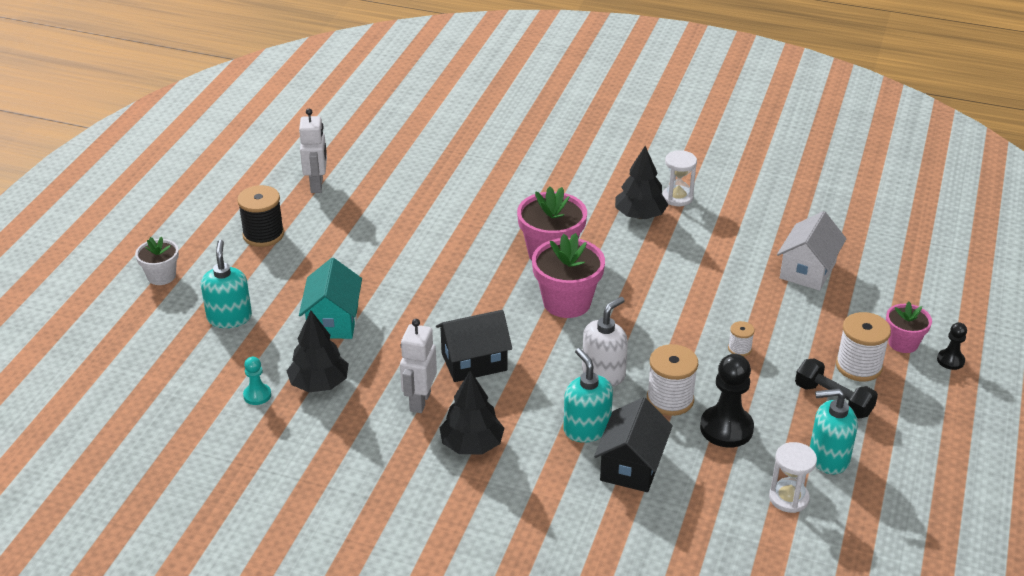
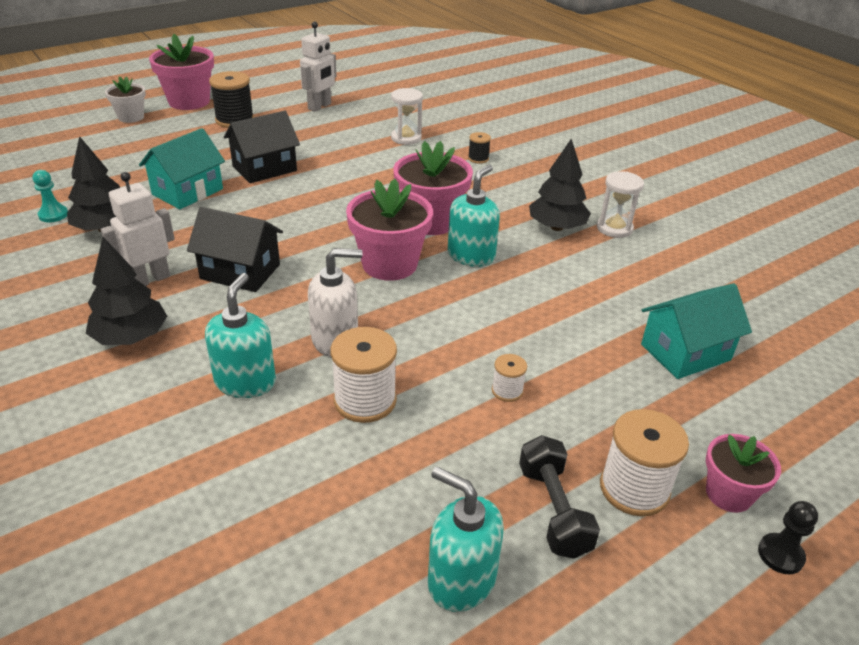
camera: 35 degrees right, 0 degrees up
turquoise soap dispenser [201,240,252,328] -> turquoise soap dispenser moved to [448,165,500,267]
black house [594,397,673,492] -> black house moved to [224,111,300,183]
black pawn [700,354,754,448] -> none
white hourglass [769,442,817,513] -> white hourglass moved to [391,88,423,145]
white house [777,211,847,291] -> turquoise house [641,283,752,379]
none -> pink flower pot [149,34,214,110]
none -> black spool [468,132,491,164]

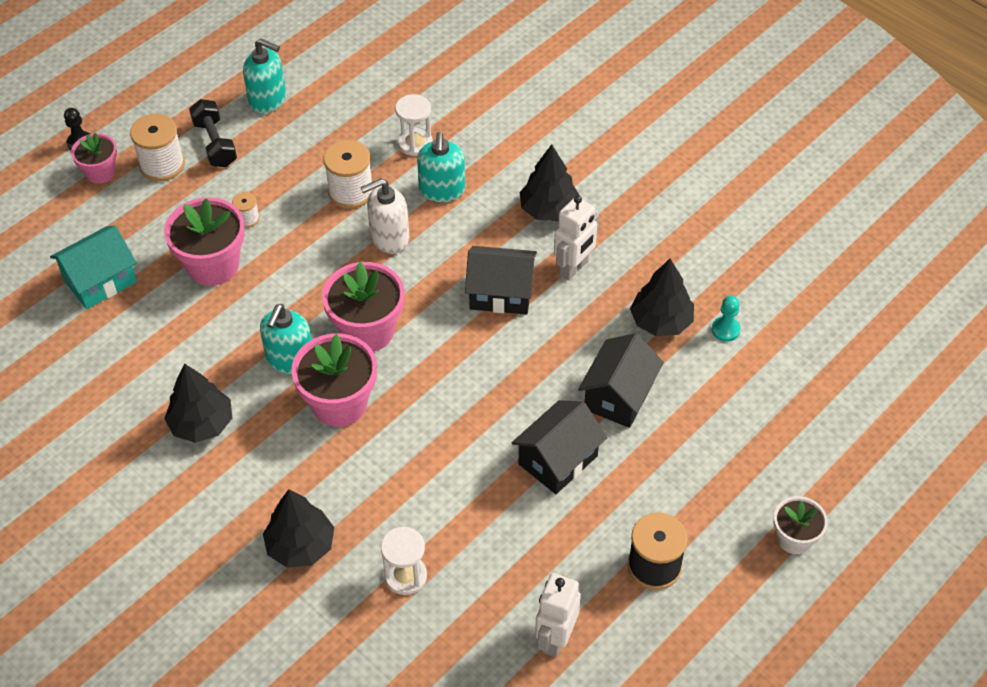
camera: 170 degrees right, 15 degrees up
turquoise house [139,128,225,209] -> black house [578,333,664,428]
pink flower pot [149,34,214,110] -> pink flower pot moved to [164,197,245,286]
black spool [468,132,491,164] -> black tree [263,489,334,568]
white hourglass [597,171,644,238] -> white hourglass moved to [395,94,433,156]

